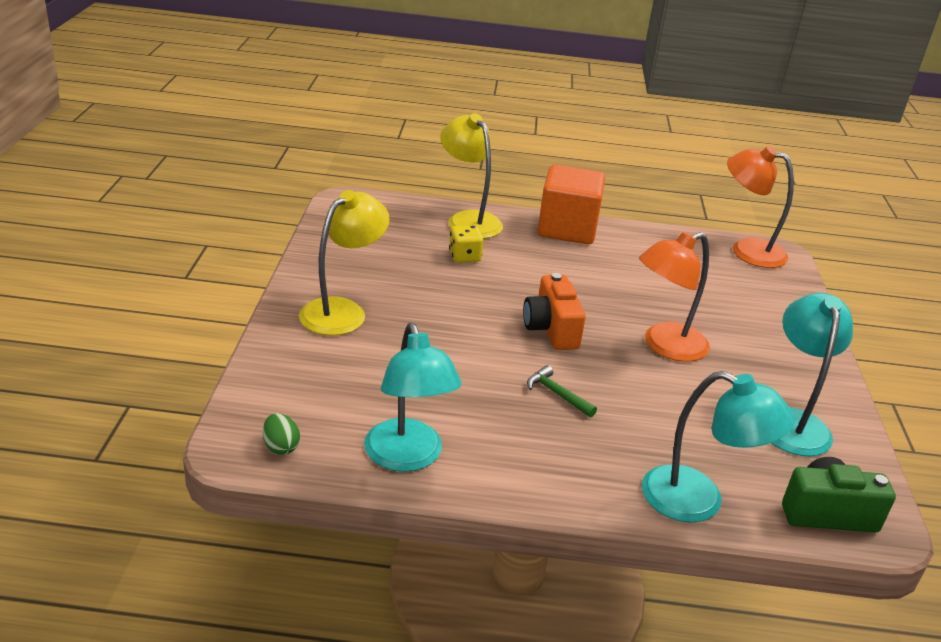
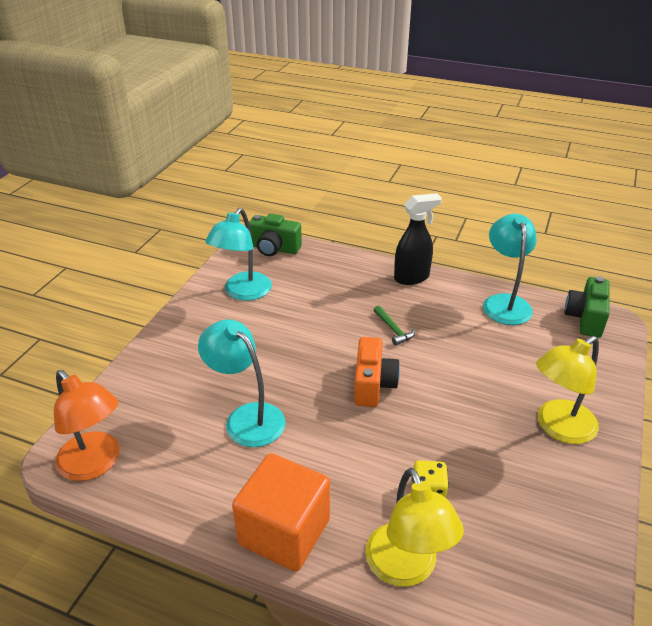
camera: 160 degrees left, 5 degrees up
green egg [263,413,300,455] -> green camera [565,277,610,338]
orange lamp [639,232,710,362] -> none
turquoise lamp [642,371,795,523] -> turquoise lamp moved to [198,320,285,447]
none -> black spray bottle [394,193,442,285]

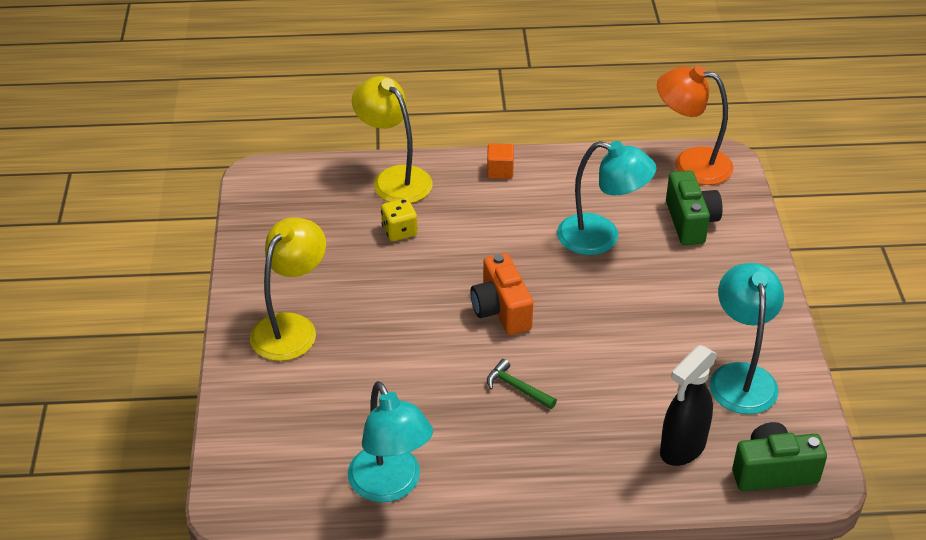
camera: 155 degrees right, 5 degrees up
orange cube [232,453,330,572] -> orange cube [487,143,514,179], size x0.43
black spray bottle [394,193,442,285] -> black spray bottle moved to [660,345,717,466]
green camera [565,277,610,338] -> green camera moved to [666,170,723,245]

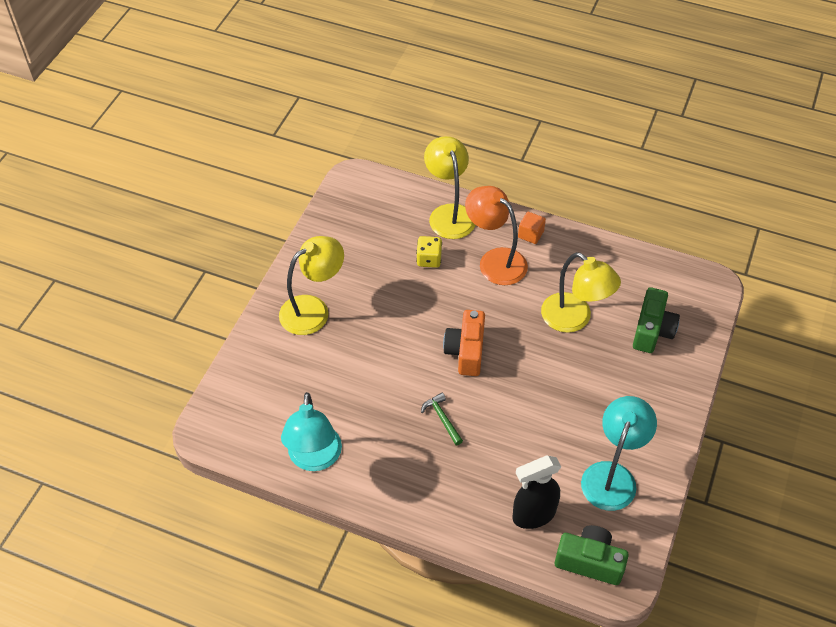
camera: 25 degrees right, 10 degrees up
turquoise lamp [557,141,656,255] -> yellow lamp [541,252,621,333]
orange lamp [657,66,734,185] -> orange lamp moved to [465,186,528,285]

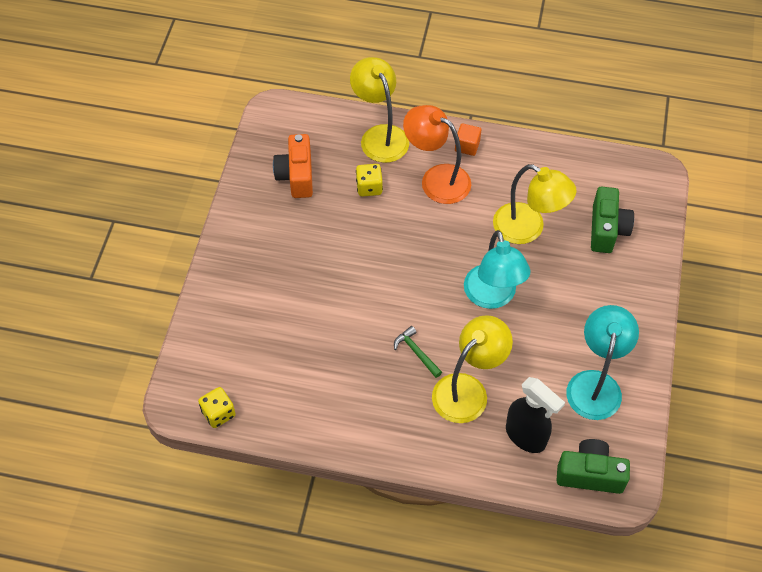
camera: 10 degrees left, 5 degrees up
yellow lamp [279,236,344,335] -> yellow lamp moved to [432,315,513,423]
turquoise lamp [281,392,342,471] -> turquoise lamp moved to [464,230,530,309]
orange camera [443,310,485,376] -> orange camera moved to [273,134,313,198]
black spray bottle [512,455,561,529] -> black spray bottle turned 105 degrees counterclockwise [506,377,565,453]
none -> yellow dice [198,387,236,428]

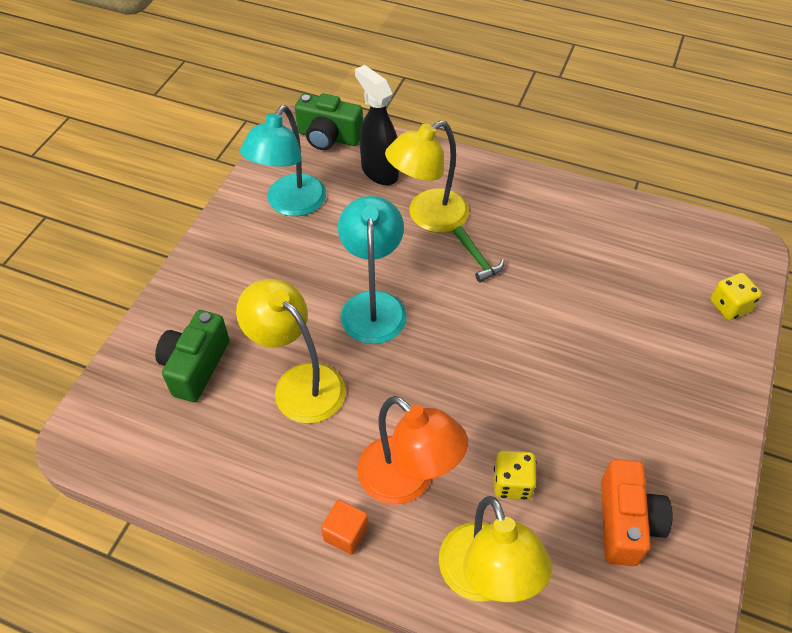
camera: 170 degrees left, 5 degrees down
yellow dice [198,387,236,428] -> yellow dice moved to [710,273,762,320]

